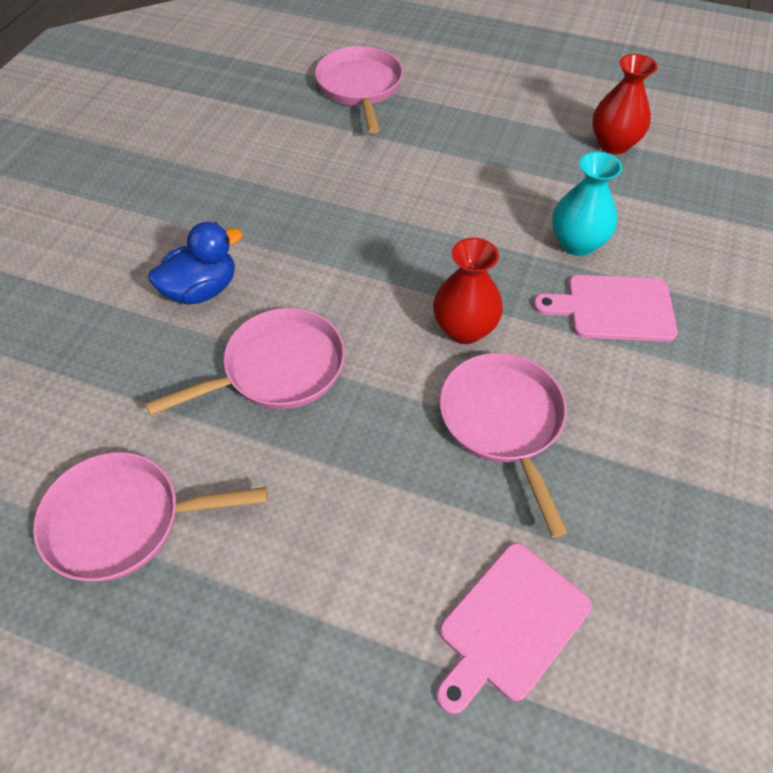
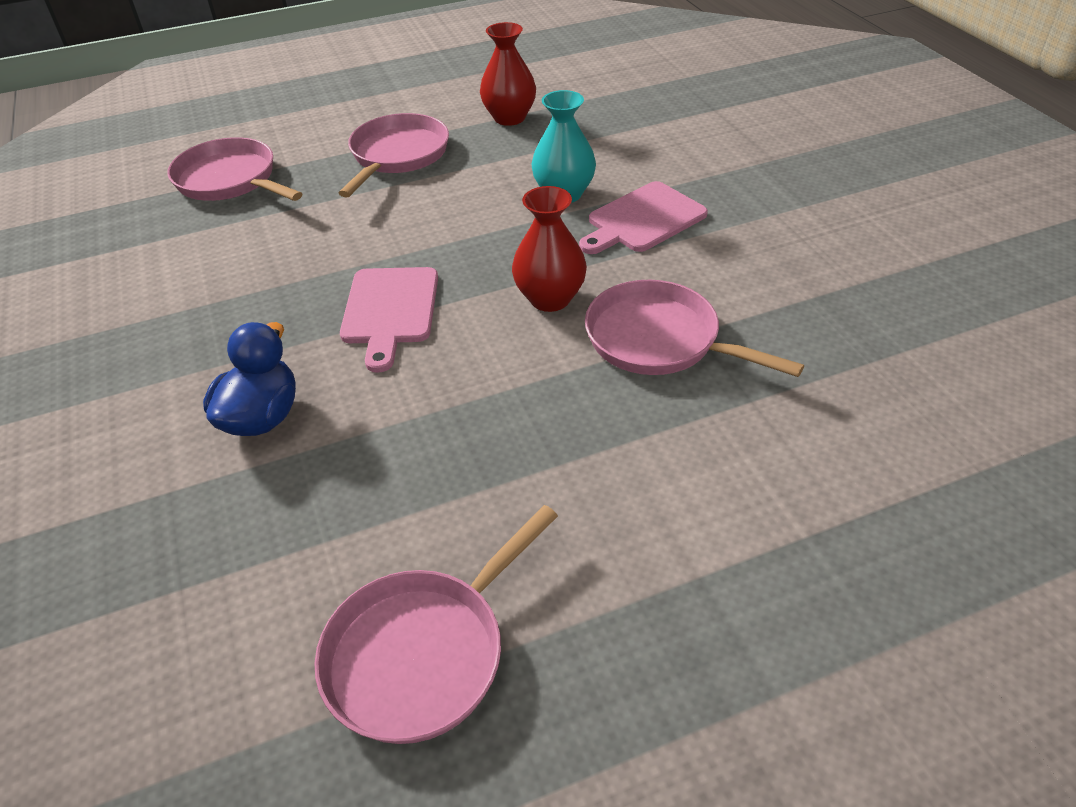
camera: 40 degrees left, 10 degrees down
pink pan [146,308,345,415] -> pink pan moved to [339,113,449,198]
pink cutting board [436,543,592,714] -> pink cutting board moved to [340,267,438,373]

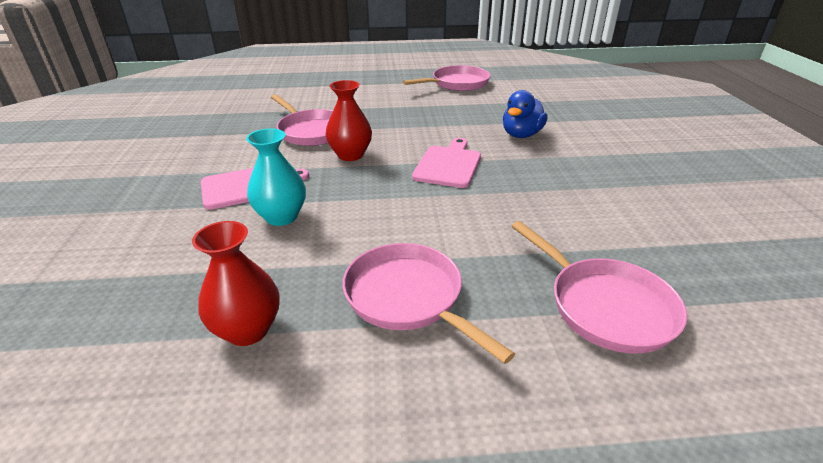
camera: 165 degrees left, 10 degrees down
pink pan [339,113,449,198] -> pink pan turned 105 degrees clockwise [342,243,515,364]

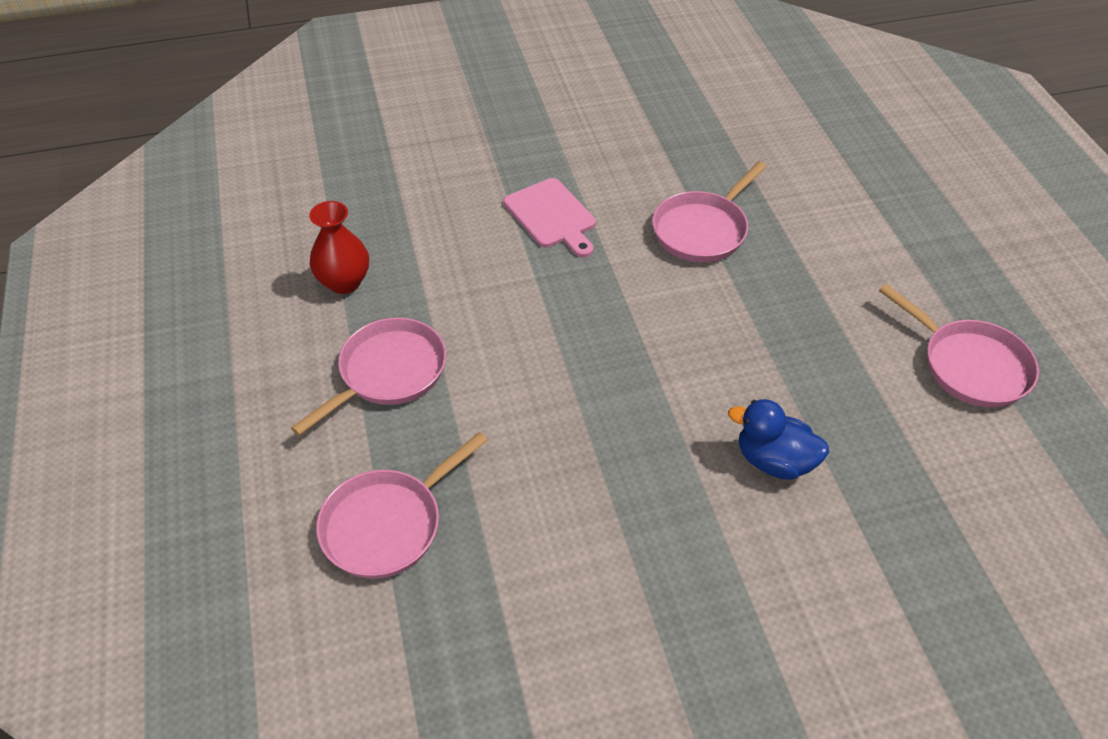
camera: 80 degrees right, 15 degrees up
turquoise vase [246,129,306,226] -> none
red vase [326,80,372,161] -> none
pink cutting board [412,138,481,188] -> none

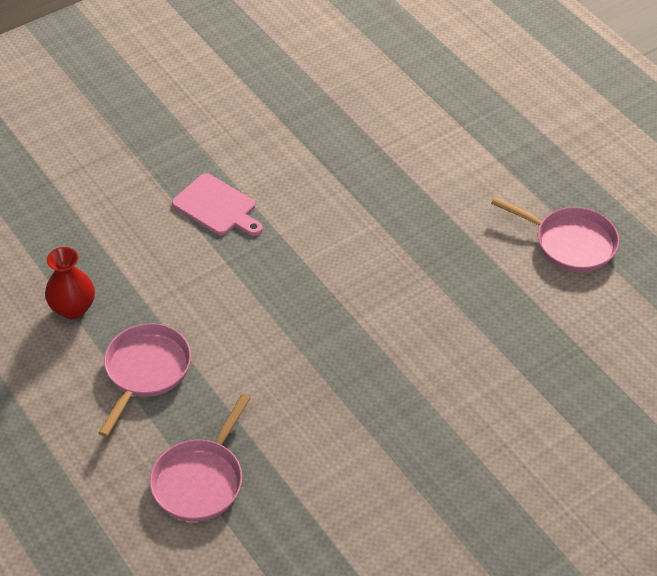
camera: 20 degrees left, 0 degrees up
pink pan [652,161,767,262] -> none
blue duck [728,399,829,480] -> none

